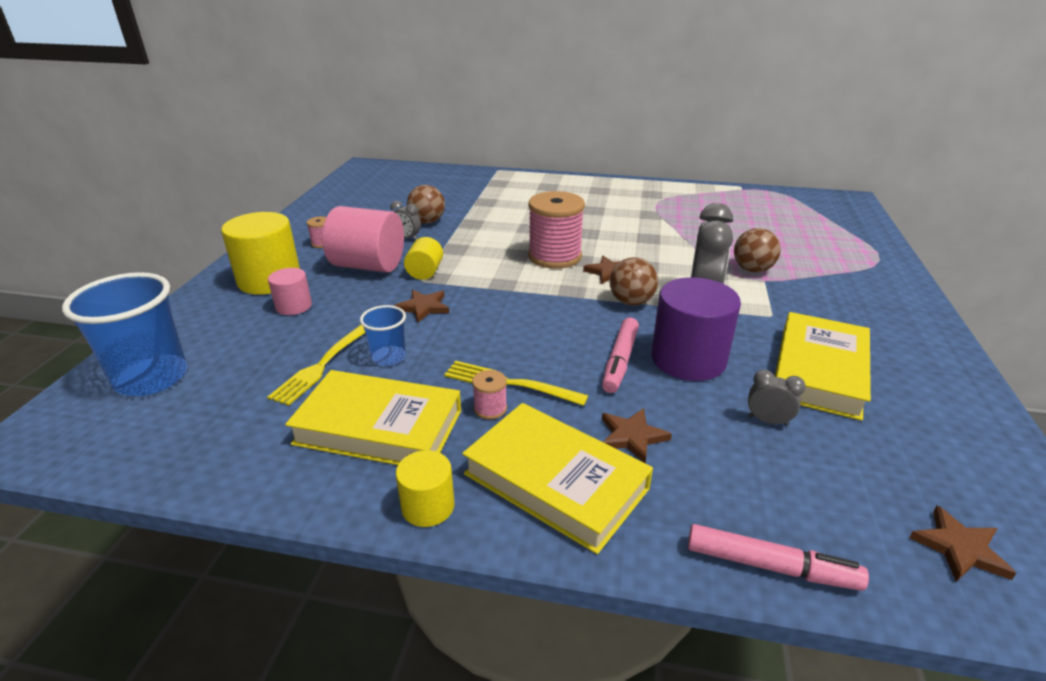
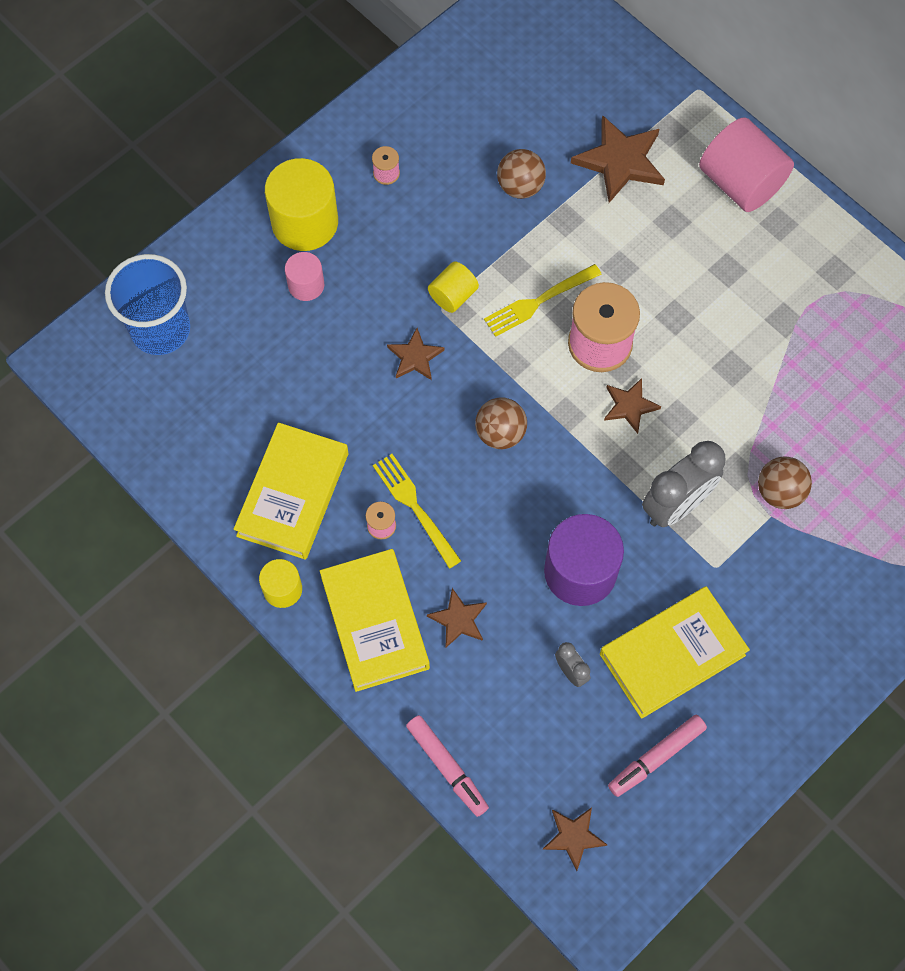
camera: 35 degrees right, 35 degrees up
yellow fork [267,325,365,406] -> yellow fork moved to [484,264,602,337]
yellow book [285,370,461,465] -> yellow book turned 60 degrees clockwise [234,422,348,560]
pink cylinder [322,206,404,273] -> pink cylinder moved to [699,117,794,212]
blue cup [360,305,406,366] -> none
grey clock [390,201,421,240] -> none
pink marker [602,317,639,393] -> pink marker moved to [608,715,707,797]
brown ball [609,257,658,306] -> brown ball moved to [475,397,527,449]
none -> brown star [571,115,665,203]

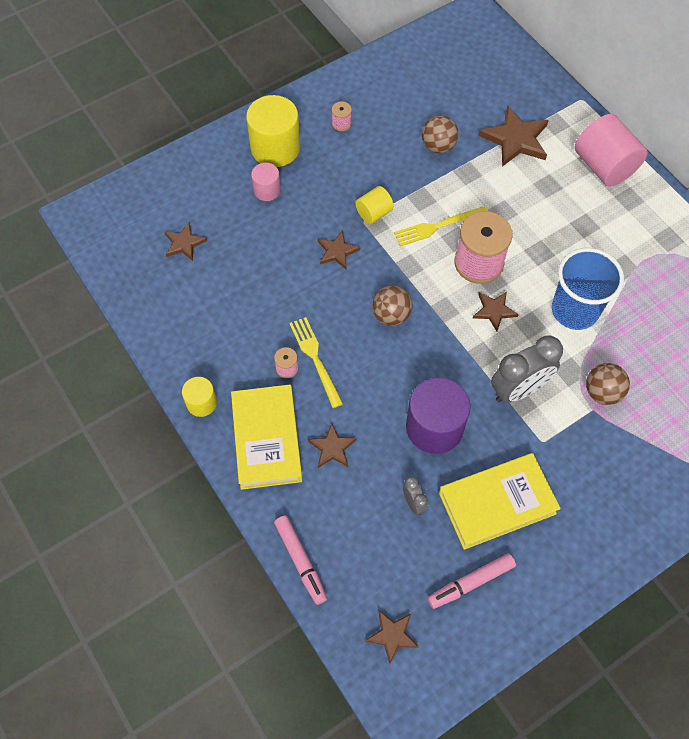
camera: 10 degrees right, 5 degrees down
blue cup [105,254,190,355] -> blue cup moved to [552,248,624,330]
yellow book [234,422,348,560] -> none
none -> brown star [165,222,207,261]

